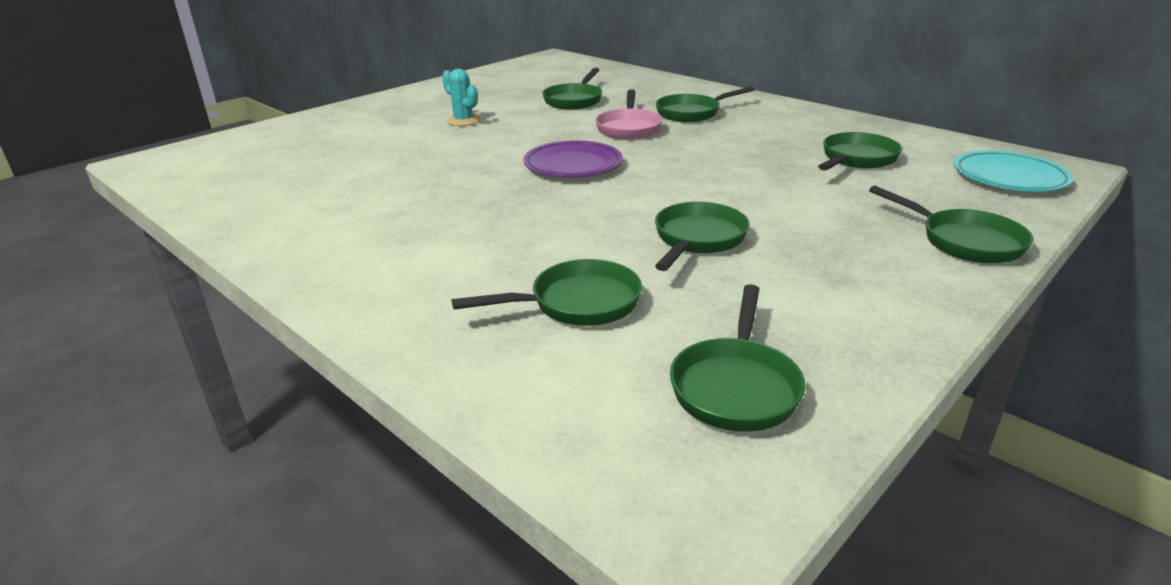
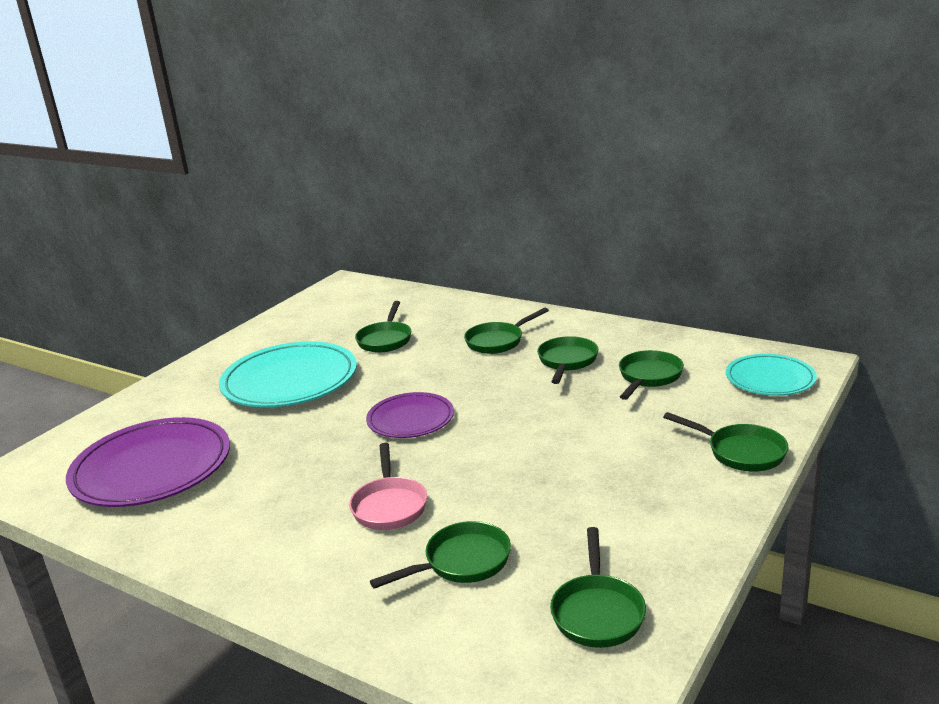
camera: 10 degrees left, 5 degrees down
turquoise cactus [442,69,480,126] -> turquoise plate [219,341,357,407]
pink pan [595,89,663,139] -> pink pan moved to [349,443,427,530]
green pan [655,202,750,271] -> green pan moved to [537,336,598,384]
none -> purple plate [66,417,230,507]

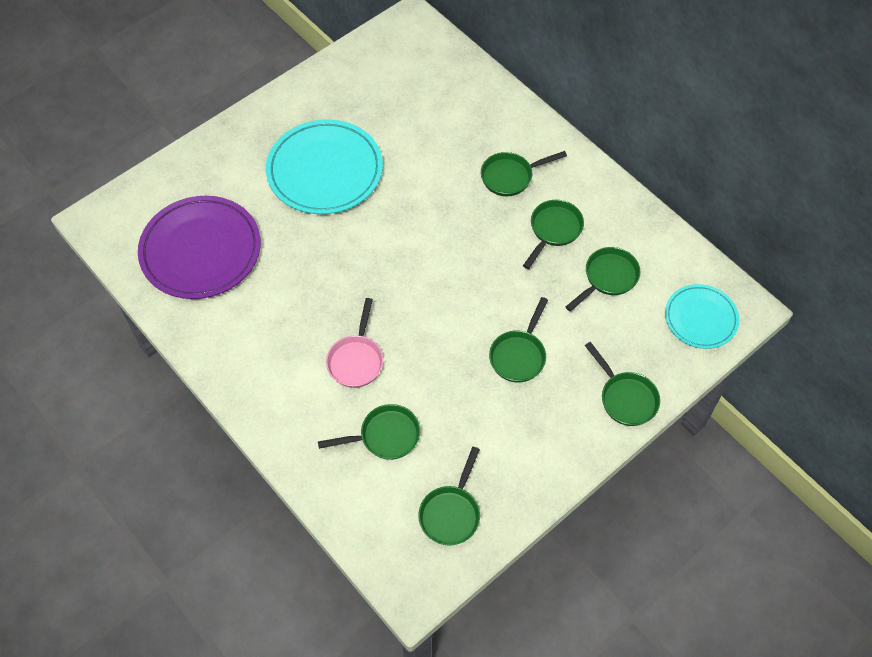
camera: 15 degrees right, 35 degrees up
green pan [355,301,411,353] -> green pan moved to [489,297,548,382]
purple plate [366,392,454,438] -> none

